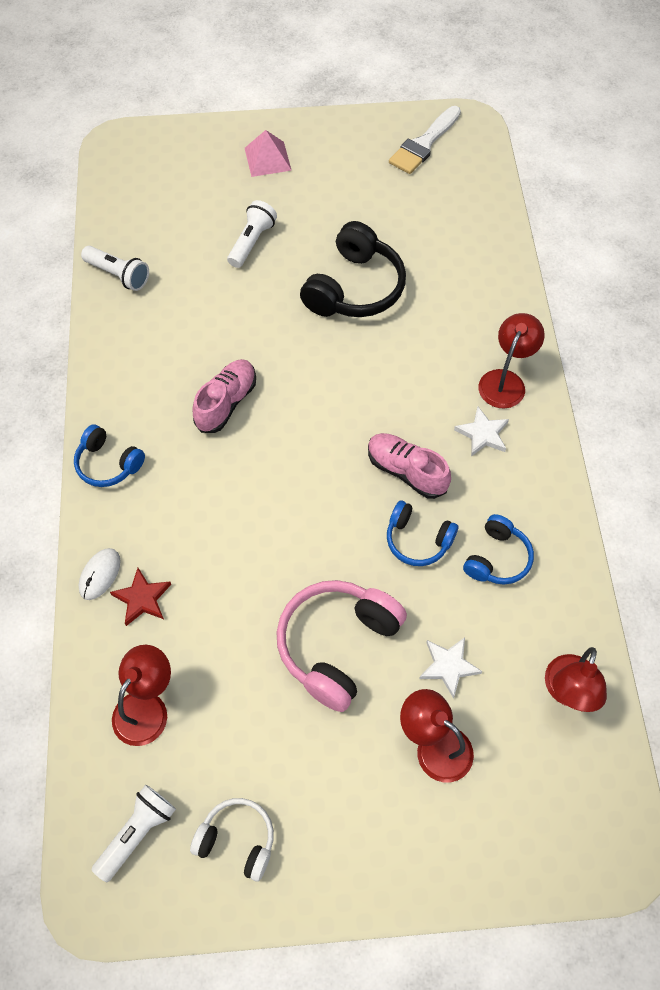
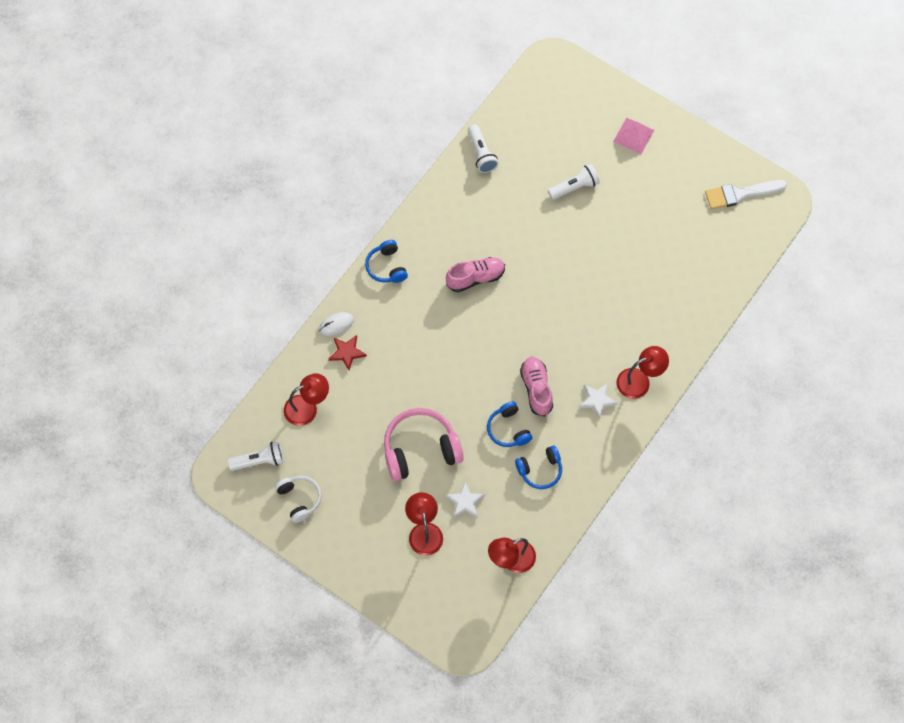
camera: 40 degrees right, 5 degrees up
black headphones [300,221,406,317] -> none

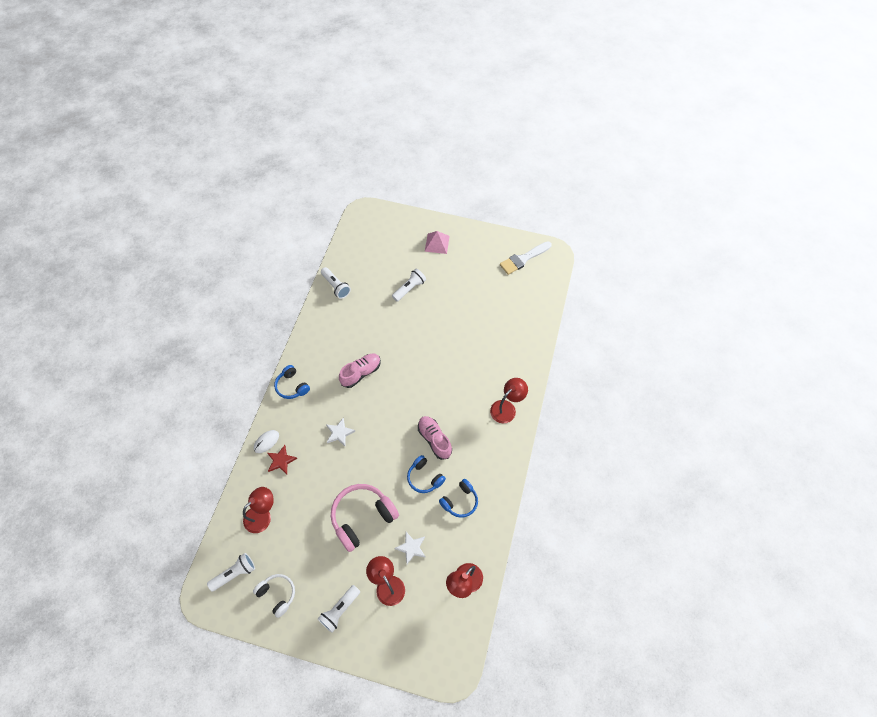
camera: 20 degrees left, 5 degrees down
white star [579,383,618,419] -> white star moved to [326,418,355,446]
none -> white flashlight [318,585,360,632]

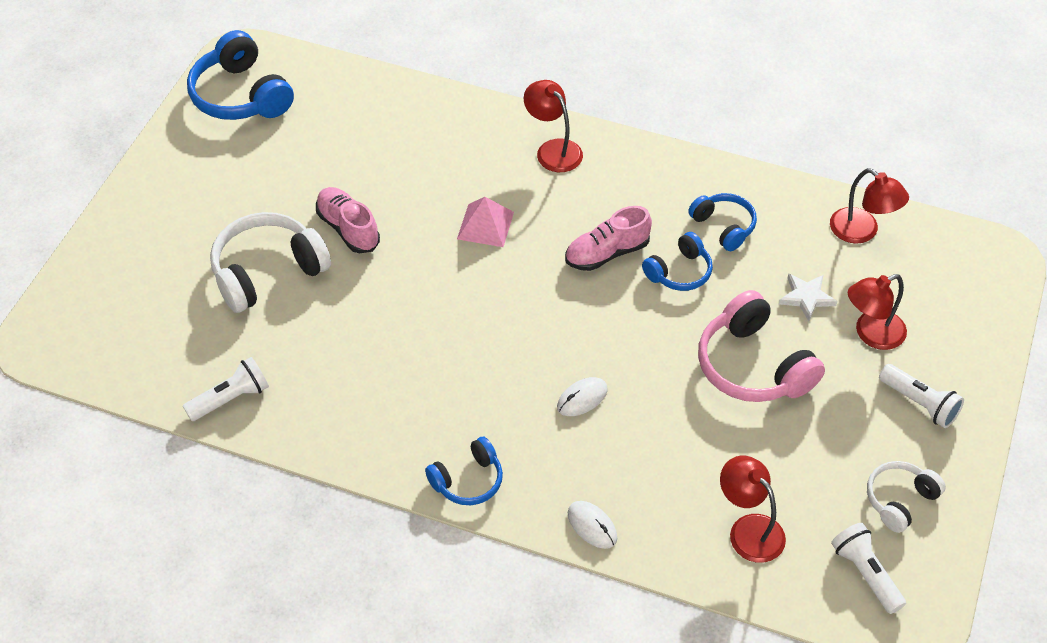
camera: 85 degrees left, 10 degrees down
red star [267,445,297,474] -> none
white star [326,418,355,446] -> white mouse [557,377,608,416]
pink shoe [339,353,381,388] -> pink shoe moved to [316,187,380,253]
white flashlight [392,269,426,301] -> white headphones [210,212,331,313]
pink pyramid [425,231,450,254] -> pink pyramid moved to [457,197,514,247]
white brush [500,242,552,275] -> blue headphones [187,30,294,120]

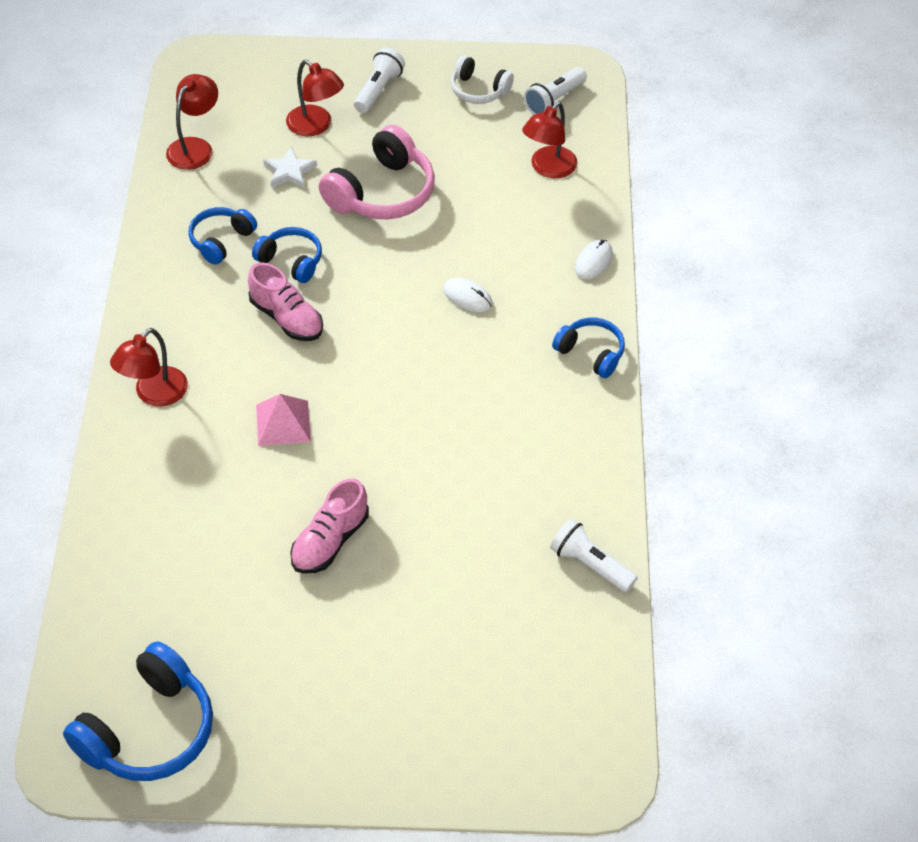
camera: 110 degrees left, 0 degrees up
white headphones [210,212,331,313] -> none

